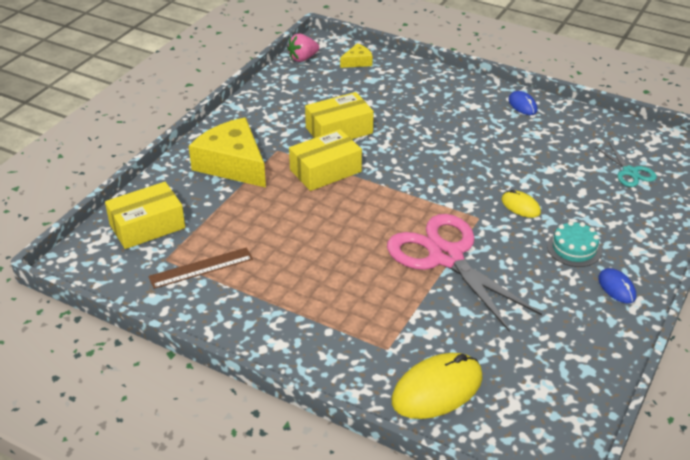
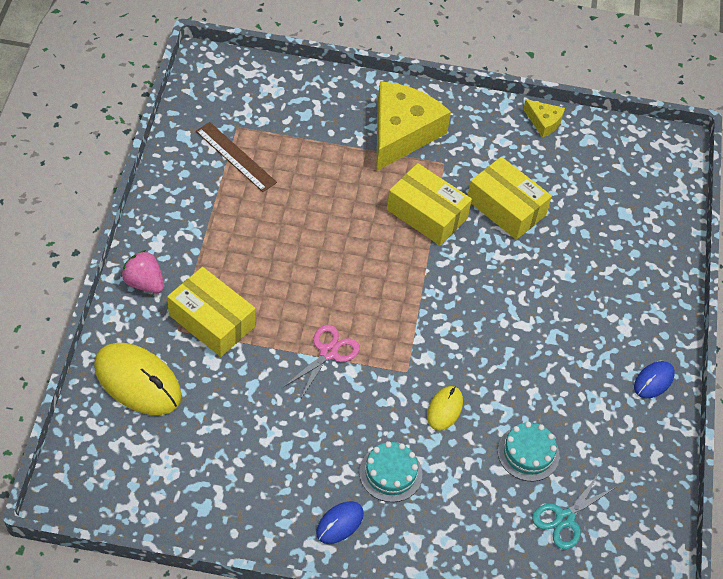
camera: 65 degrees right, 15 degrees up
yellow box [105,182,185,249] -> yellow box moved to [167,267,255,357]
pink strawberry [287,34,319,62] -> pink strawberry moved to [121,250,164,293]
yellow cheese [340,43,373,68] -> yellow cheese moved to [523,100,565,138]
pink scissors [387,214,542,332] -> pink scissors [284,325,360,398], size x0.47
none -> turquoise cake [498,422,559,481]

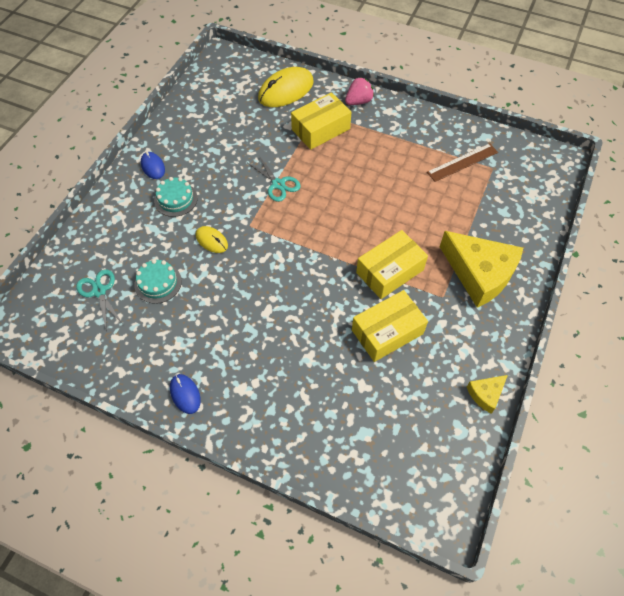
camera: 110 degrees right, 5 degrees up
pink scissors [284,325,360,398] -> turquoise scissors [248,156,301,202]

